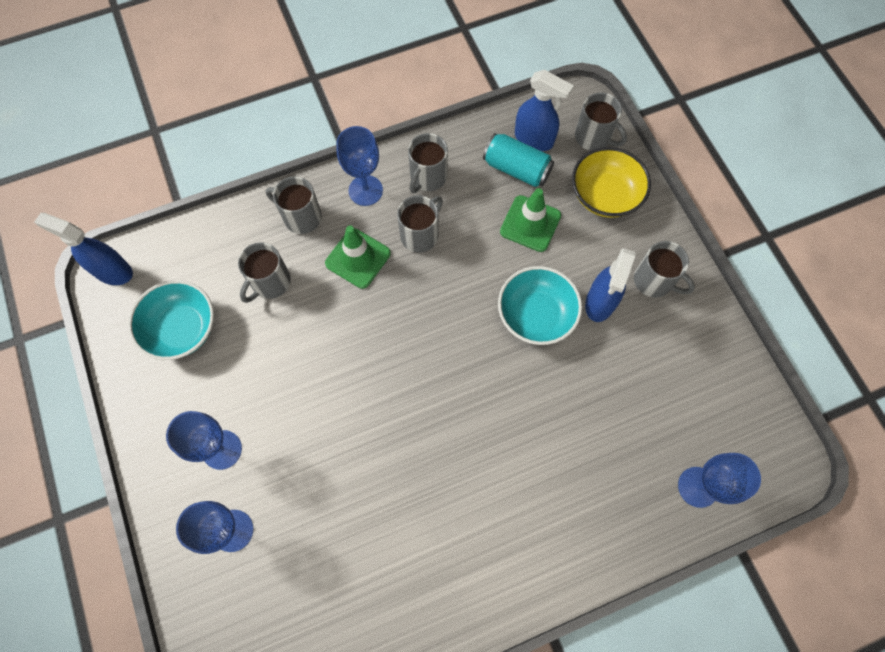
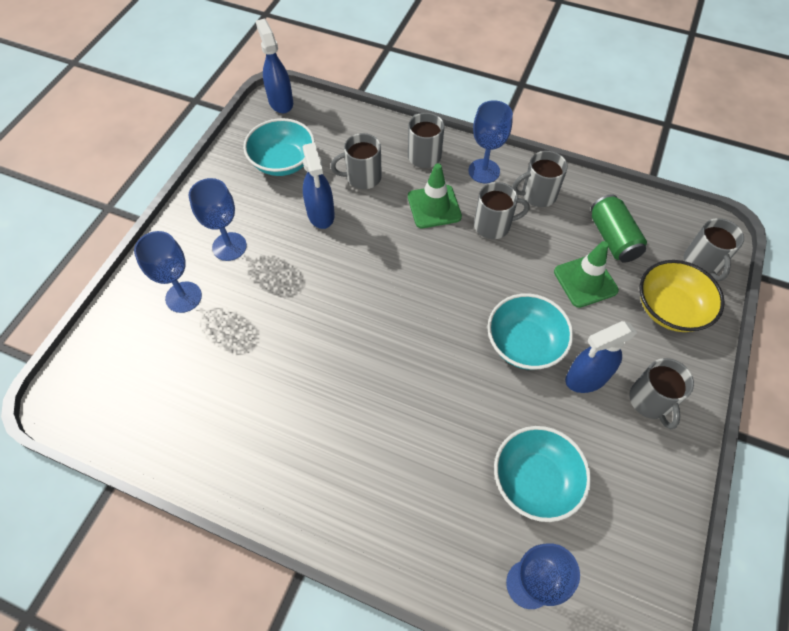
camera: 45 degrees right, 10 degrees down
turquoise can [483,133,554,187] -> green can [591,194,647,263]
blue spray bottle [515,70,574,151] -> blue spray bottle moved to [302,143,335,229]
none -> turquoise bowl [494,426,591,522]

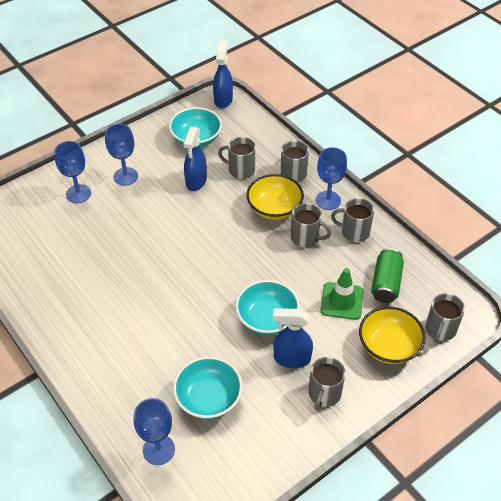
camera: 30 degrees right, 10 degrees down
green traffic cone [408,163,462,228] -> yellow bowl [246,174,304,220]

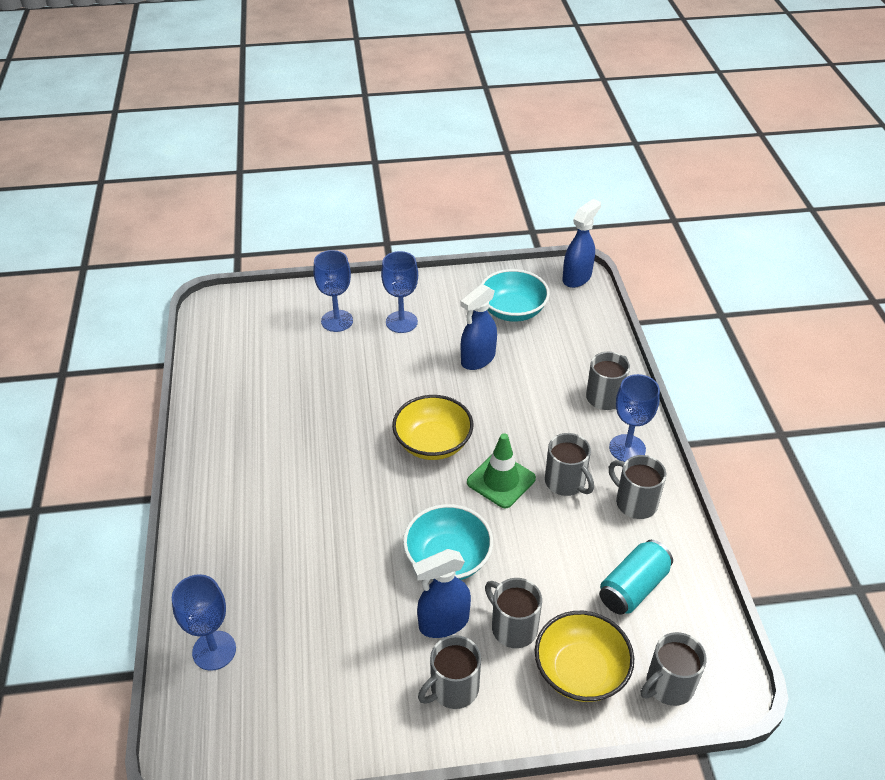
camera: 30 degrees right, 5 degrees down
turquoise bowl [173,356,242,419] -> none
grey mug [218,137,256,179] -> grey mug moved to [485,578,542,648]
yellow bowl [246,174,304,220] -> yellow bowl moved to [392,395,473,460]
blue spray bottle [273,308,313,368] -> blue spray bottle turned 60 degrees counterclockwise [412,549,471,638]
green traffic cone [320,268,363,320] -> green traffic cone moved to [467,433,536,508]
green can [371,248,404,303] -> turquoise can [599,540,673,615]

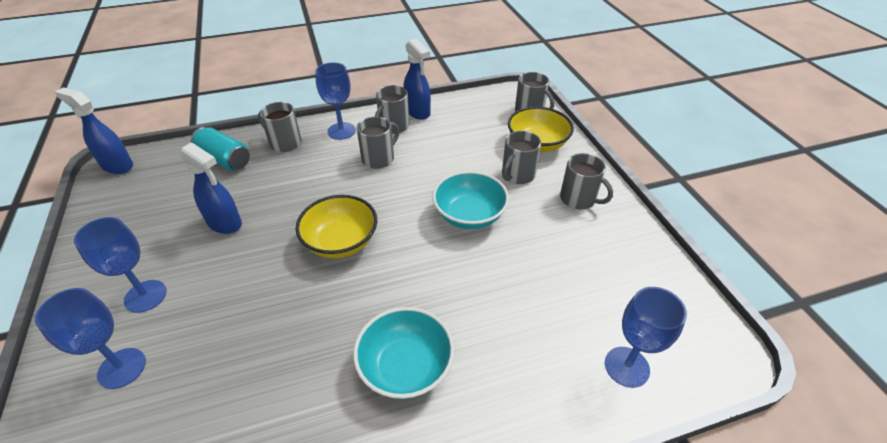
camera: 100 degrees left, 0 degrees up
blue spray bottle [412,549,471,638] -> blue spray bottle moved to [403,38,431,120]
green traffic cone [467,433,536,508] -> none
turquoise bowl [481,269,550,322] -> turquoise bowl moved to [353,307,455,399]
turquoise can [599,540,673,615] -> turquoise can moved to [191,127,250,171]

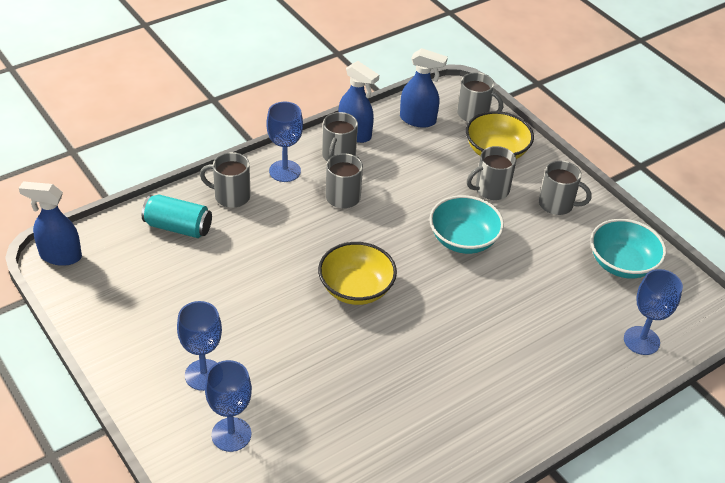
camera: 20 degrees left, 0 degrees up
blue spray bottle [180,142,242,234] -> blue spray bottle moved to [400,48,448,128]
turquoise bowl [353,307,455,399] -> turquoise bowl moved to [590,219,666,279]
grey mug [502,131,541,184] -> grey mug turned 45 degrees clockwise [467,146,516,200]

